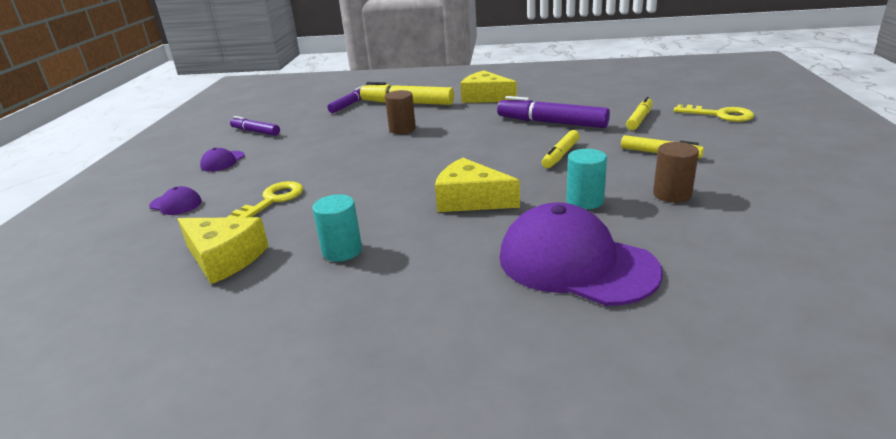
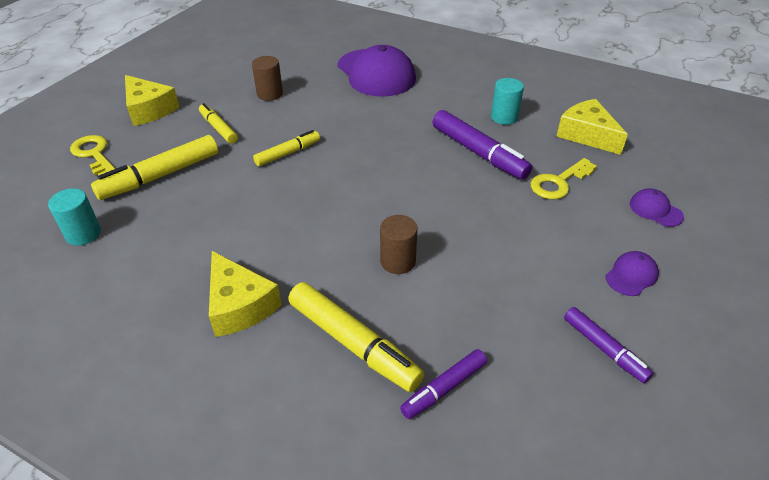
camera: 160 degrees left, 15 degrees up
yellow cheese [435,158,520,212] -> yellow cheese moved to [125,75,179,126]
purple marker [497,96,610,128] -> purple marker moved to [433,110,532,180]
turquoise cylinder [566,149,607,209] -> turquoise cylinder moved to [48,188,101,246]
yellow marker [626,97,653,130] -> yellow marker [91,135,218,200], size x1.67

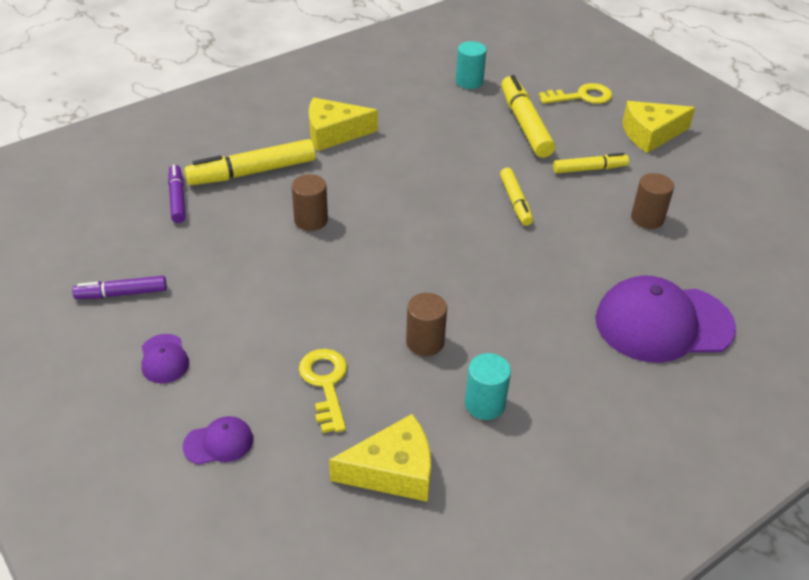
camera: 115 degrees right, 0 degrees up
purple marker [433,110,532,180] -> brown cylinder [406,293,447,356]

